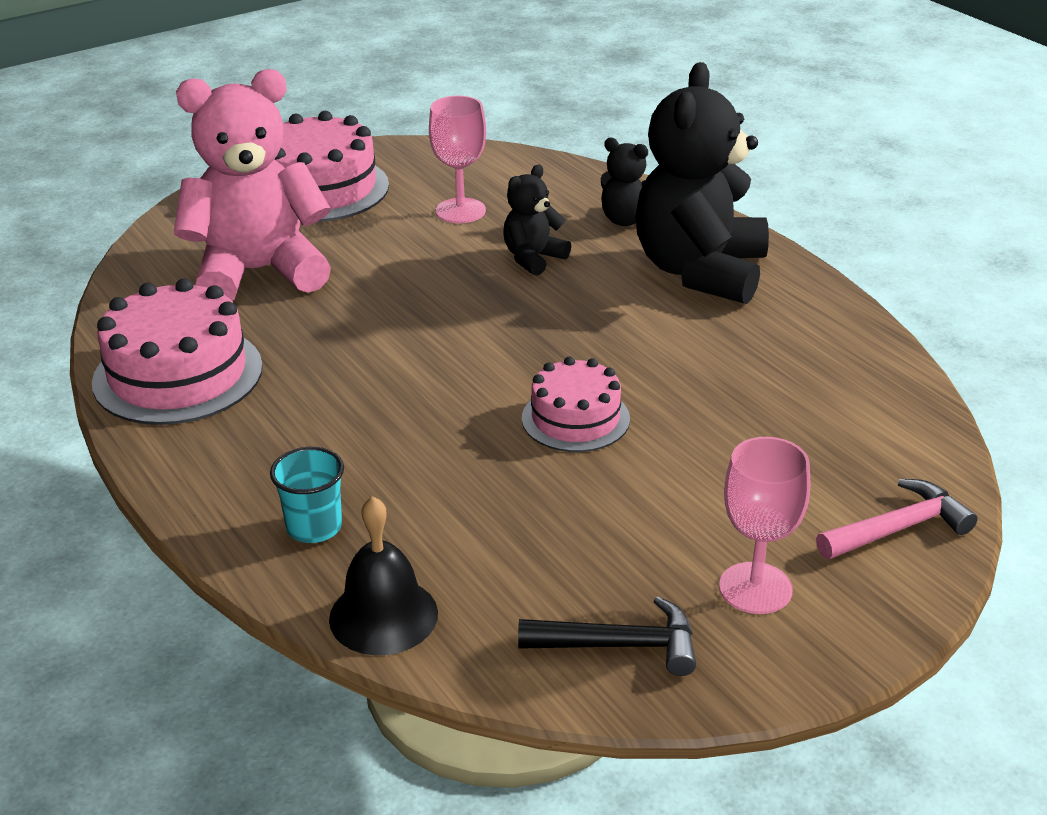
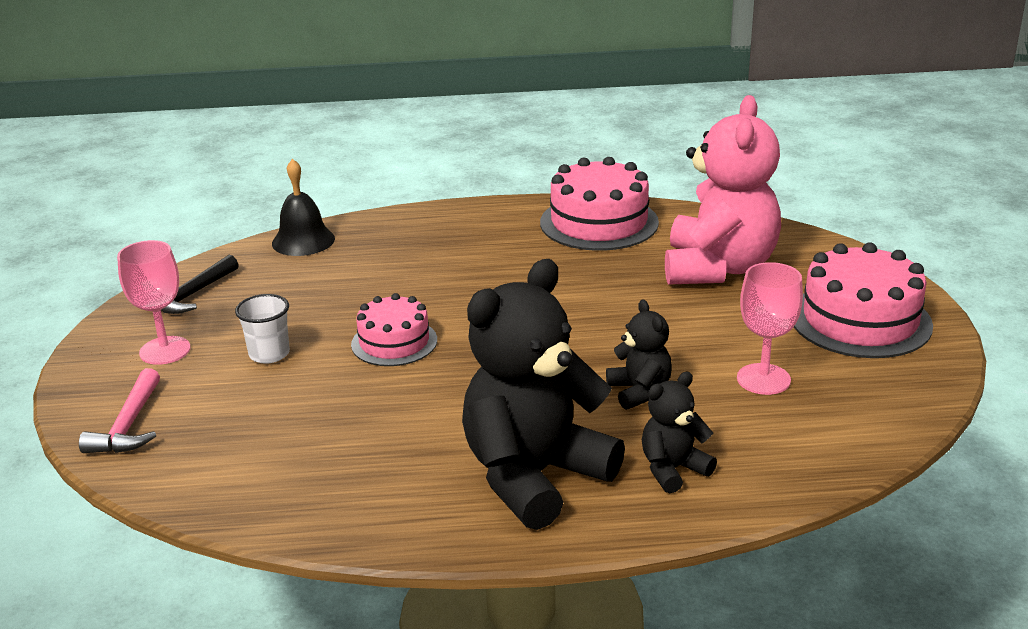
camera: 120 degrees right, 5 degrees down
turquoise cup [270,447,344,543] -> none
black teddy bear [635,62,769,304] -> black teddy bear turned 90 degrees counterclockwise [462,259,625,530]
none -> white cup [235,294,290,364]

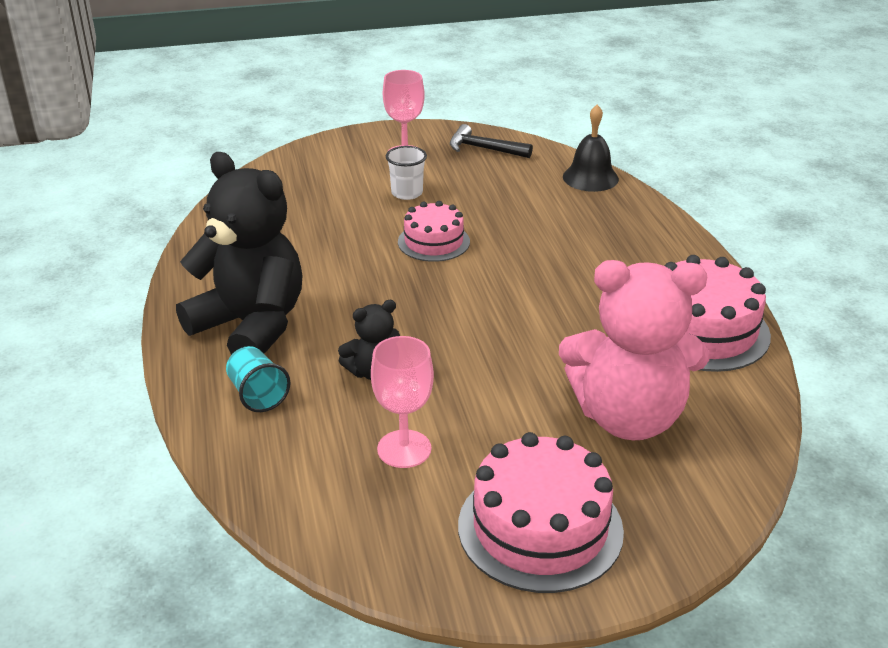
camera: 80 degrees right, 5 degrees up
pink hammer [79,368,160,453] -> none
black teddy bear [642,372,717,493] -> turquoise cup [226,346,291,412]

